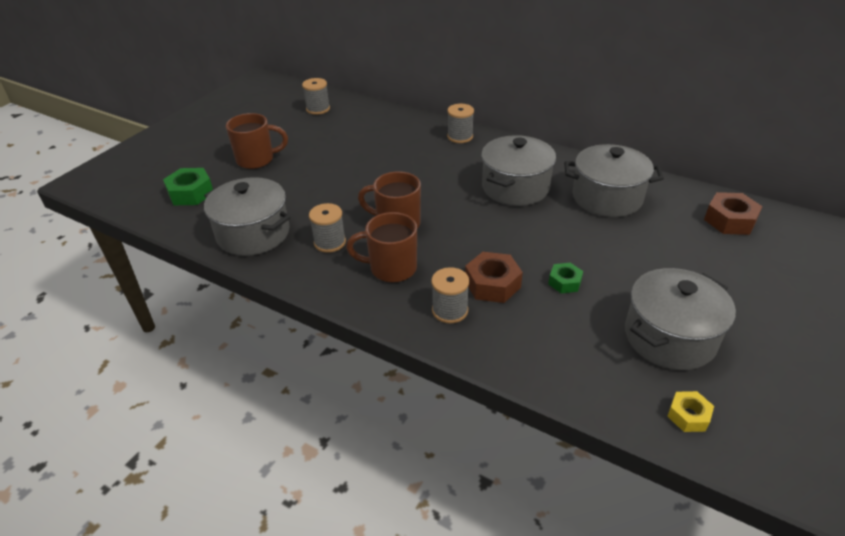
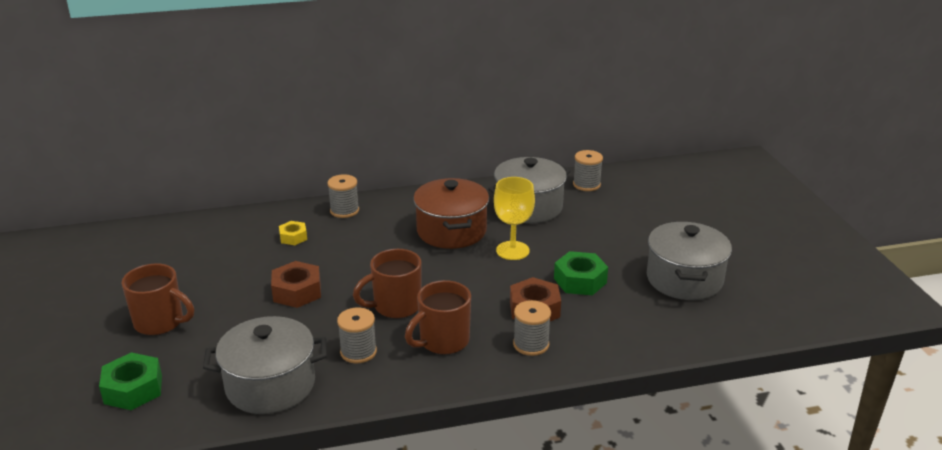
camera: 45 degrees left, 10 degrees down
brown mug [226,113,288,169] -> brown mug turned 75 degrees clockwise [121,263,194,335]
grey spool [302,78,330,115] -> grey spool moved to [573,150,603,191]
grey pot [481,135,556,206] -> brown pot [413,178,489,249]
green nut [548,263,583,293] -> green nut [554,251,608,295], size x1.64
yellow nut [667,391,714,432] -> yellow nut moved to [279,221,307,245]
brown nut [704,192,763,235] -> brown nut moved to [271,261,321,308]
none -> yellow goblet [494,177,535,260]

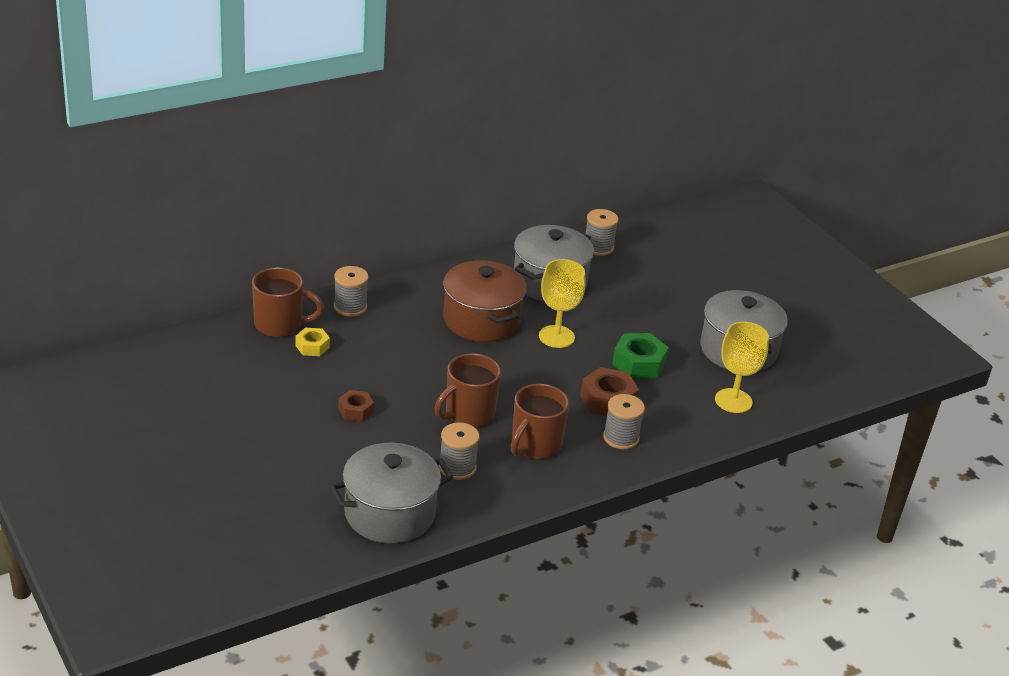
camera: 20 degrees left, 5 degrees up
green nut [99,352,162,410] -> none
brown mug [121,263,194,335] -> brown mug moved to [252,267,324,337]
brown nut [271,261,321,308] -> brown nut [338,390,374,422], size x0.61
none -> yellow goblet [715,322,769,413]

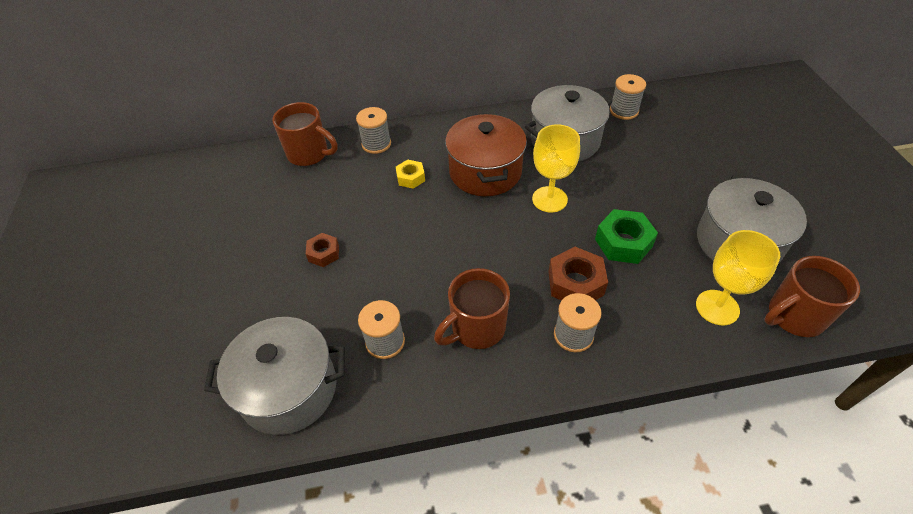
camera: 25 degrees right, 15 degrees up
yellow nut [295,328,330,356] -> yellow nut moved to [396,160,425,189]
brown mug [435,353,501,428] -> brown mug moved to [764,256,860,337]

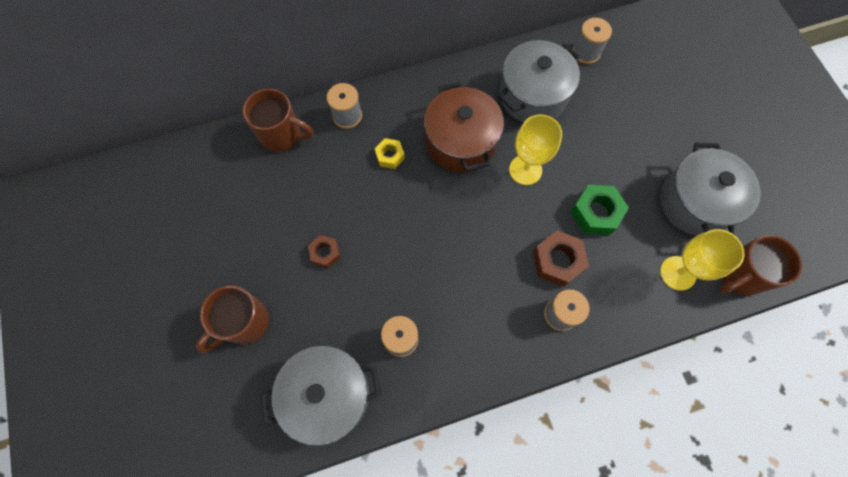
camera: 10 degrees left, 20 degrees up
brown mug [434,268,510,349] -> brown mug moved to [196,285,269,353]

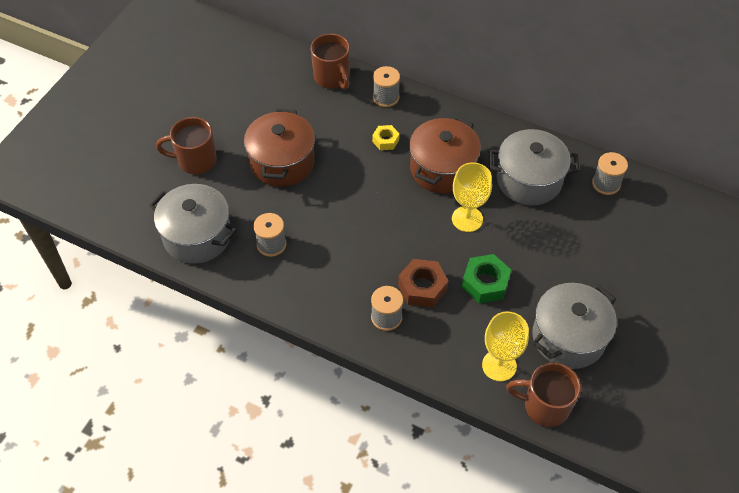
camera: 45 degrees right, 15 degrees down
brown nut [308,235,341,268] -> brown pot [244,108,315,187]

